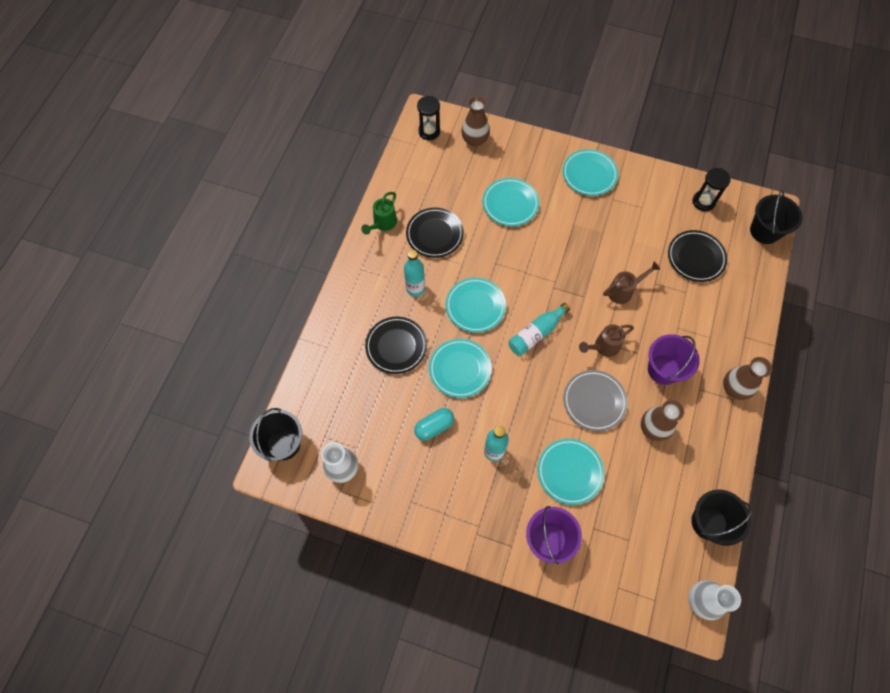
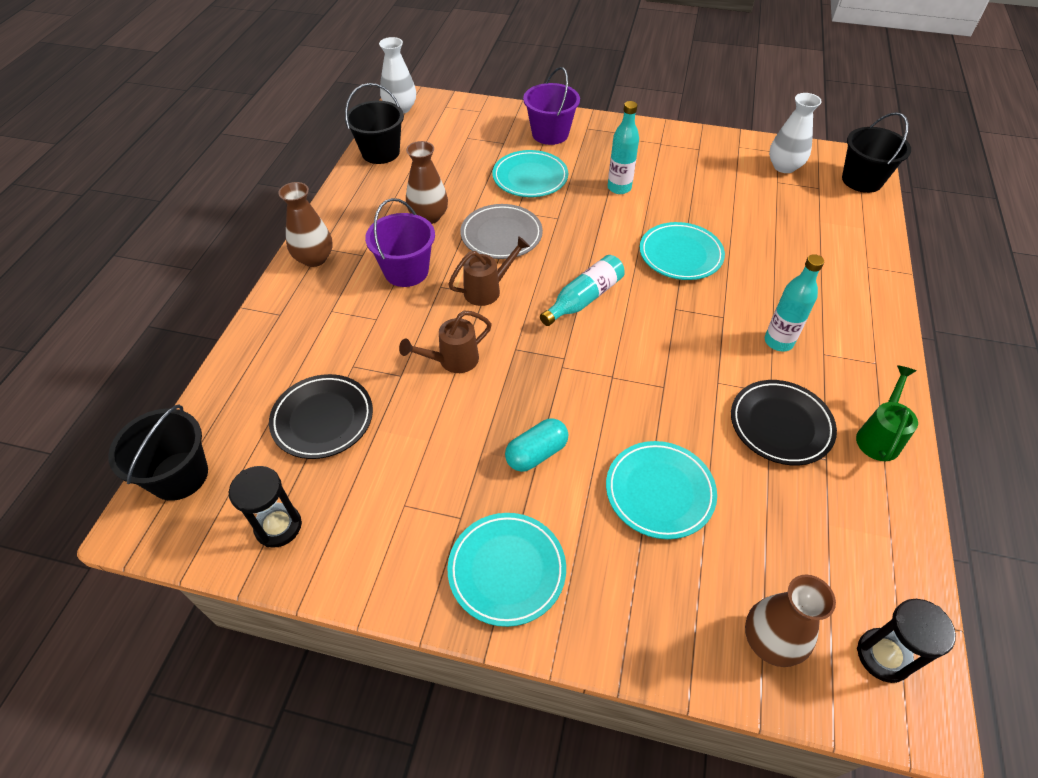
camera: 175 degrees right, 15 degrees down
black plate [365,317,427,374] -> none
turquoise capsule [414,408,454,441] -> turquoise capsule moved to [505,418,568,472]
turquoise plate [446,278,506,333] -> none

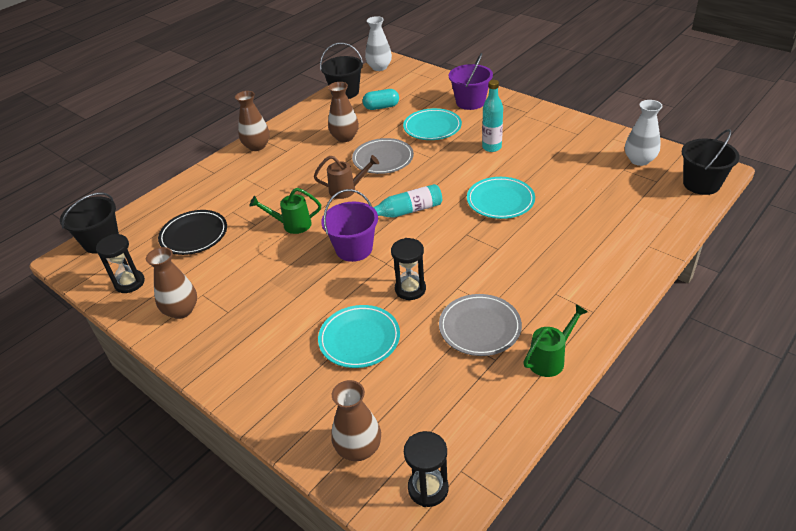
camera: 30 degrees right, 10 degrees down
purple bucket [365,198,435,287] -> purple bucket moved to [321,189,378,262]
brown watering can [399,311,492,373] -> green watering can [250,188,321,234]
turquoise plate [447,513,566,627] -> none
turquoise capsule [505,418,568,472] -> turquoise capsule moved to [363,89,399,110]
black plate [731,380,837,465] -> grey plate [439,294,522,356]
turquoise bottle [765,254,824,352] -> none
none -> brown vase [146,247,197,319]
none -> black hourglass [391,238,426,300]

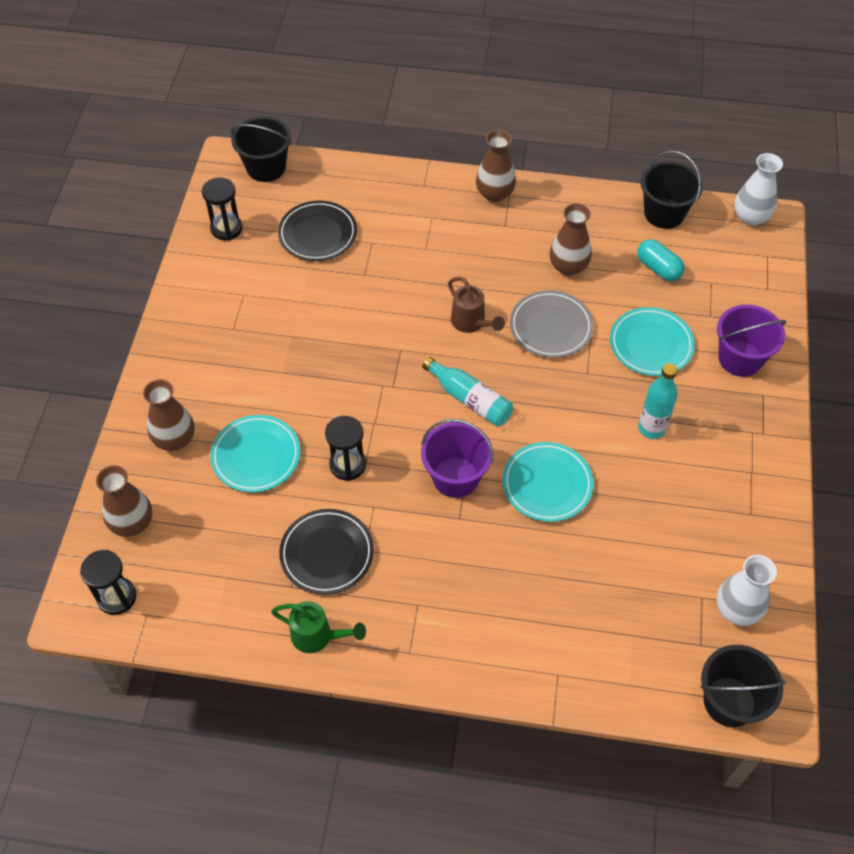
camera: 55 degrees right, 15 degrees up
brown vase [146,247,197,319] -> brown vase moved to [143,379,195,451]
green watering can [250,188,321,234] -> none
purple bucket [321,189,378,262] -> purple bucket moved to [421,419,493,498]
grey plate [439,294,522,356] -> black plate [279,509,374,595]

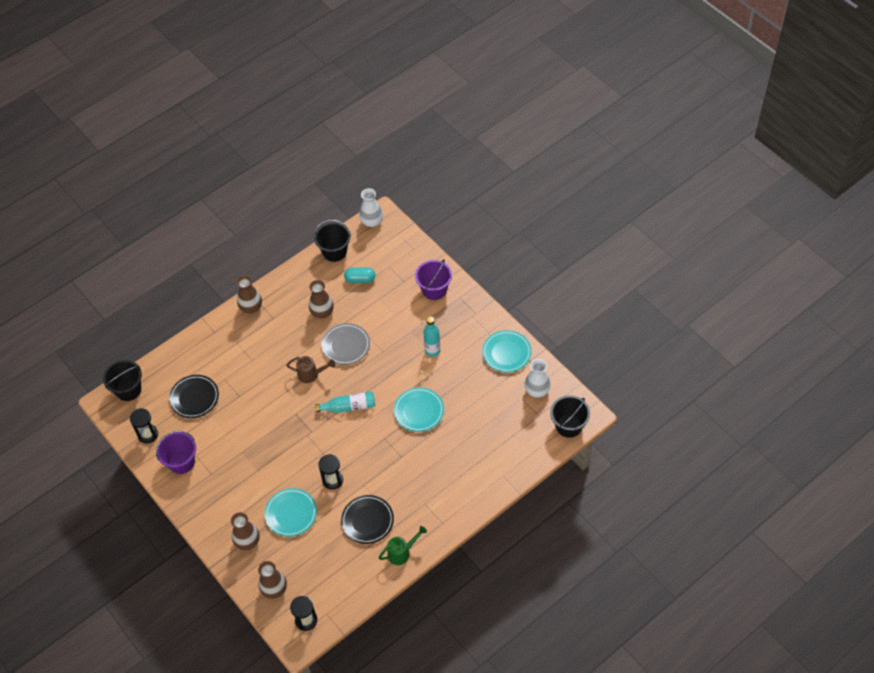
camera: 45 degrees left, 0 degrees up
purple bucket [421,419,493,498] -> purple bucket moved to [156,431,196,474]
turquoise plate [610,307,695,376] -> turquoise plate moved to [482,330,531,373]

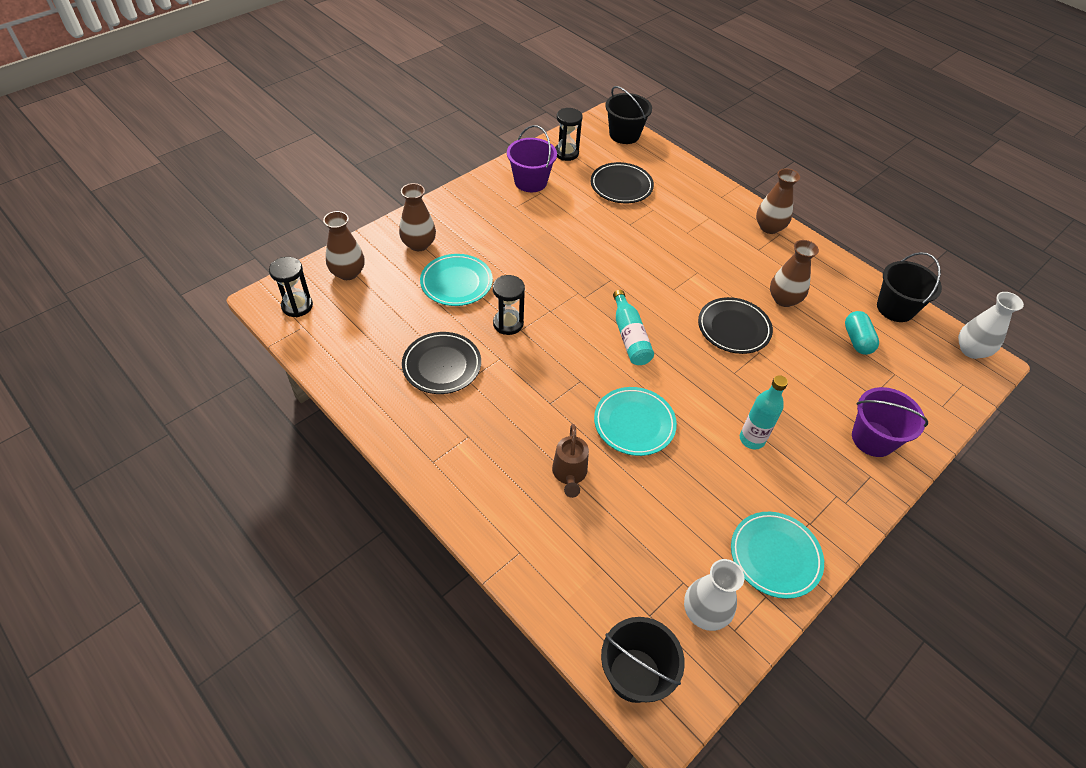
camera: 80 degrees right, 5 degrees down
brown watering can [286,356,336,383] -> brown watering can moved to [552,424,589,498]
grey plate [321,323,370,365] -> black plate [698,297,773,354]
green watering can [379,526,427,565] -> none

